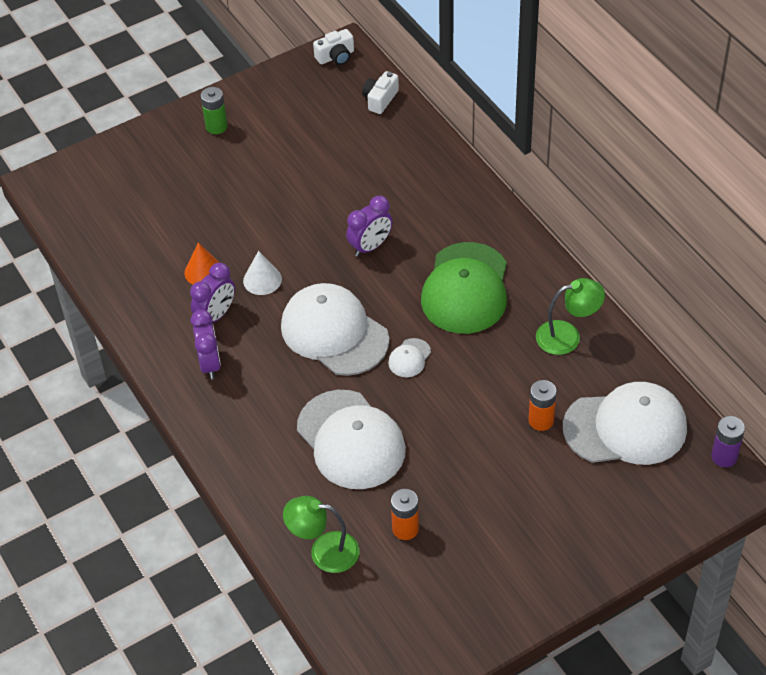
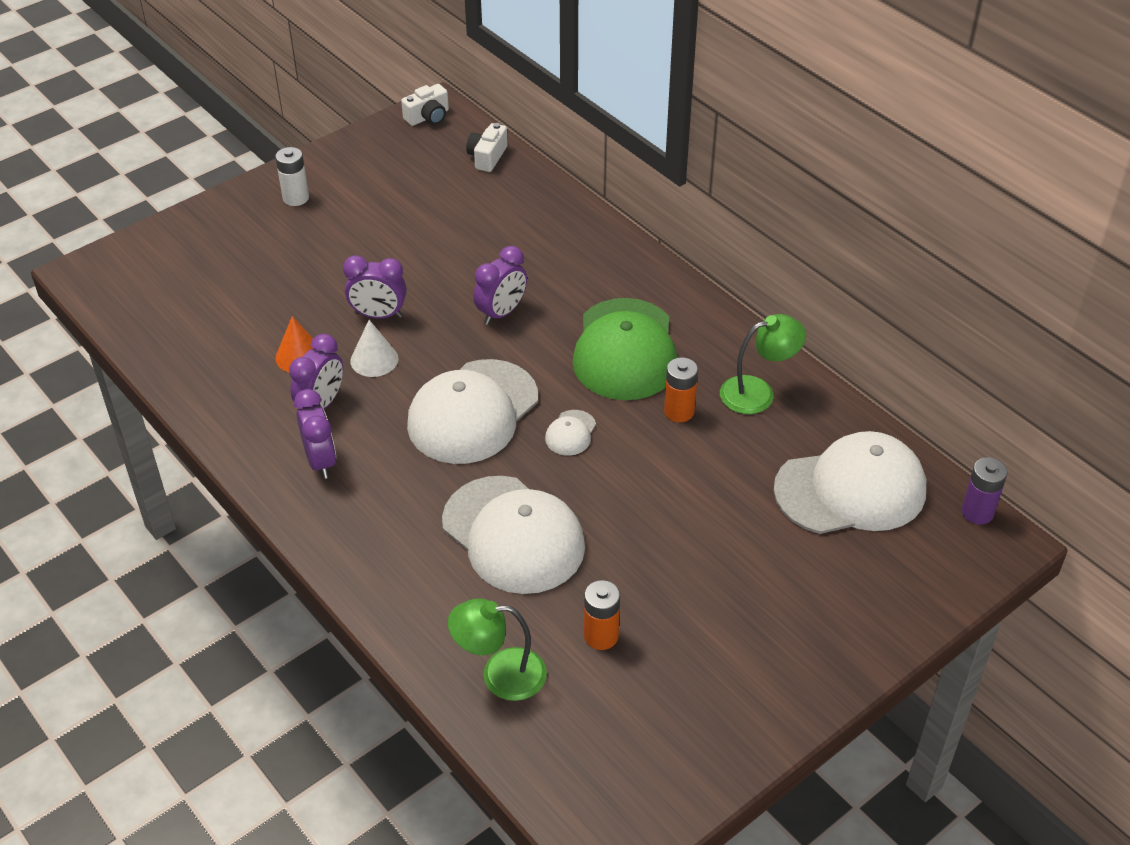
camera: 10 degrees left, 5 degrees down
green battery [201,87,228,134] -> white battery [275,147,309,206]
white cap [281,283,389,376] -> white cap turned 90 degrees counterclockwise [407,359,538,464]
orange battery [528,380,557,431] -> orange battery moved to [664,358,698,422]
none -> purple clock [343,255,406,318]

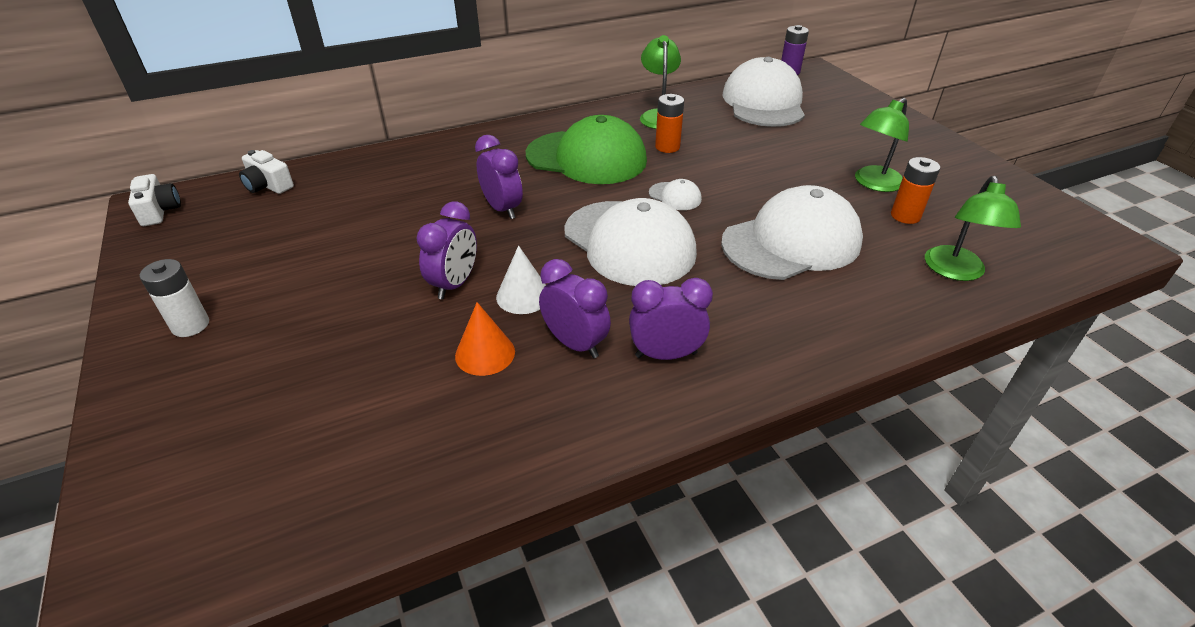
camera: 75 degrees left, 5 degrees down
none -> green lamp [855,98,909,192]

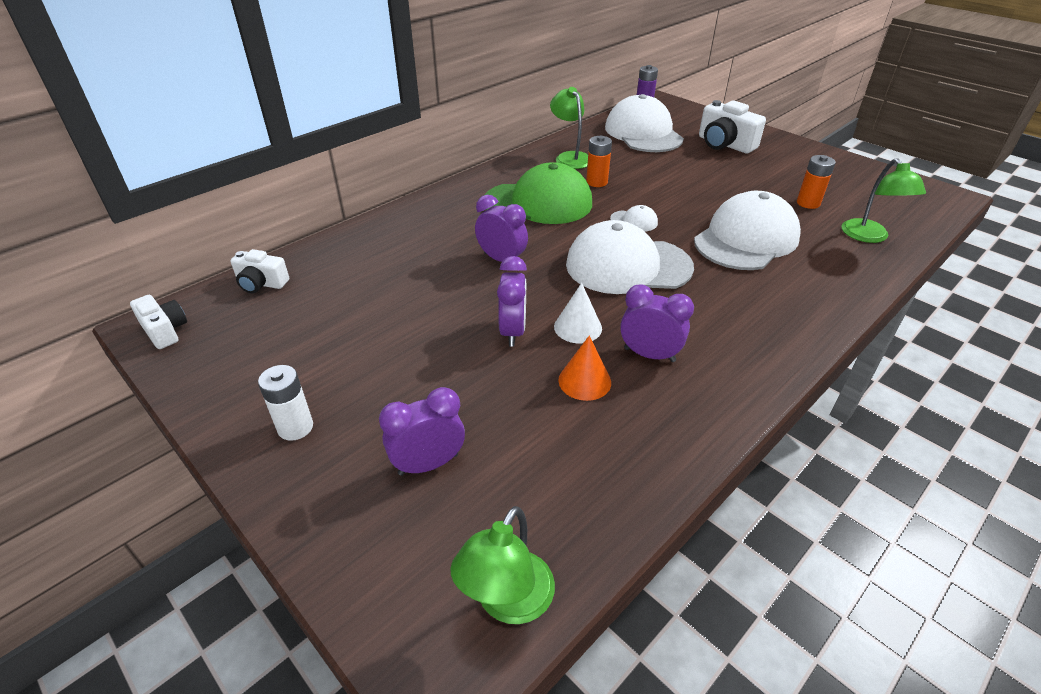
camera: 20 degrees left, 0 degrees up
white cap [564,198,697,286] -> white cap turned 150 degrees clockwise [566,220,694,294]
purple clock [629,278,713,360] -> purple clock moved to [379,387,465,476]
green lamp [855,98,909,192] -> green lamp moved to [450,506,555,624]
none -> white camera [699,100,766,153]

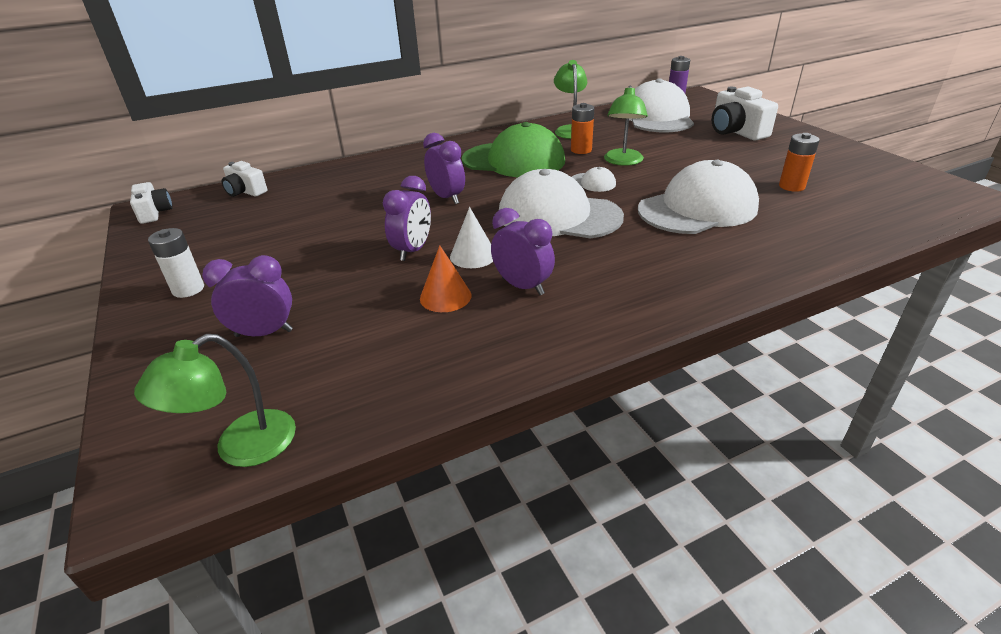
camera: 20 degrees right, 5 degrees down
green lamp [841,158,926,243] -> green lamp moved to [604,86,648,166]

